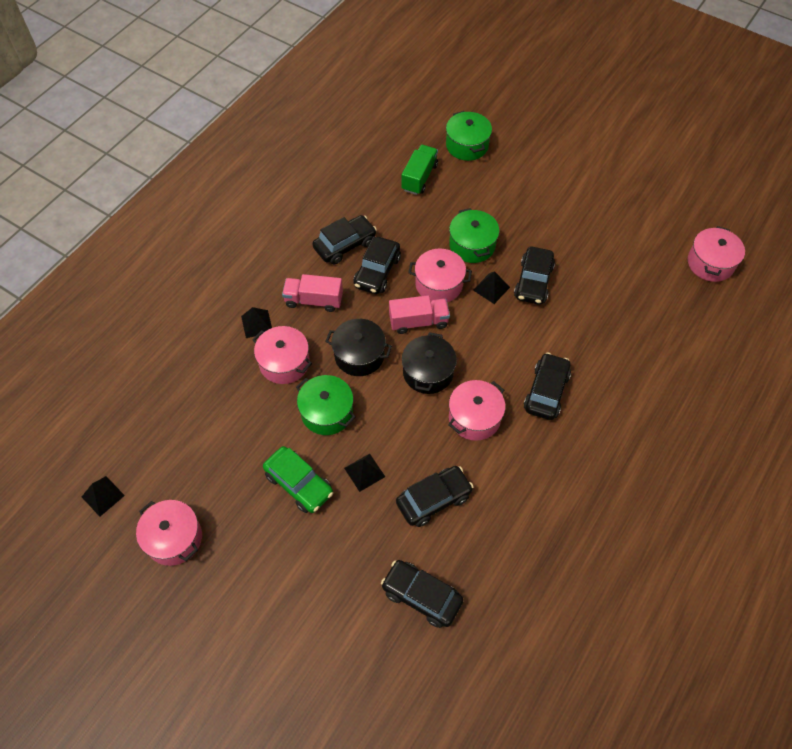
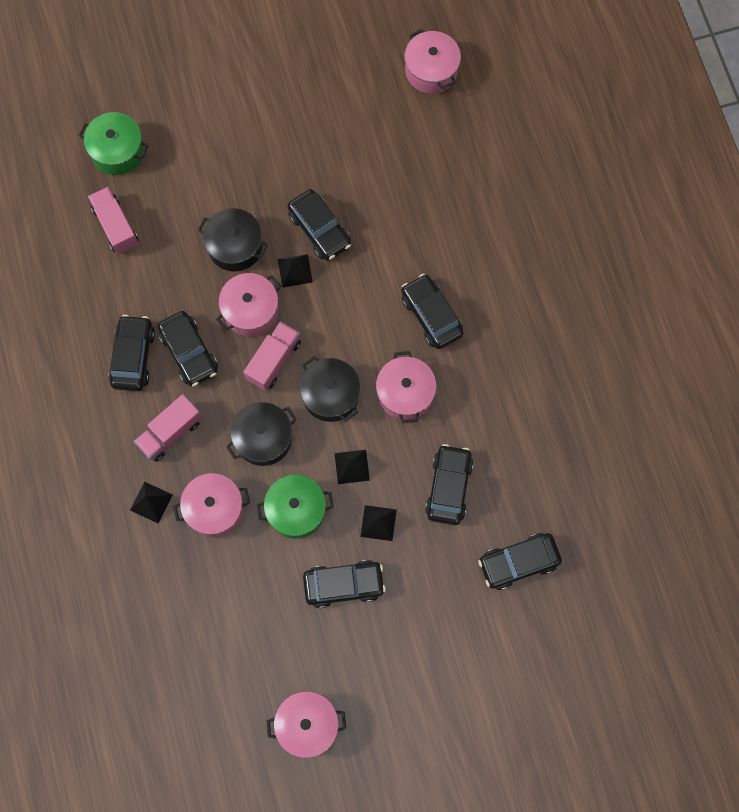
camera: 50 degrees left, 15 degrees up
black pyramid [82,476,125,517] -> black pyramid moved to [334,450,370,484]
green car [263,446,333,513] -> black car [303,560,386,608]
green truck [402,145,438,195] -> pink truck [88,187,139,254]
green pot [449,208,499,263] -> black pot [198,208,268,272]

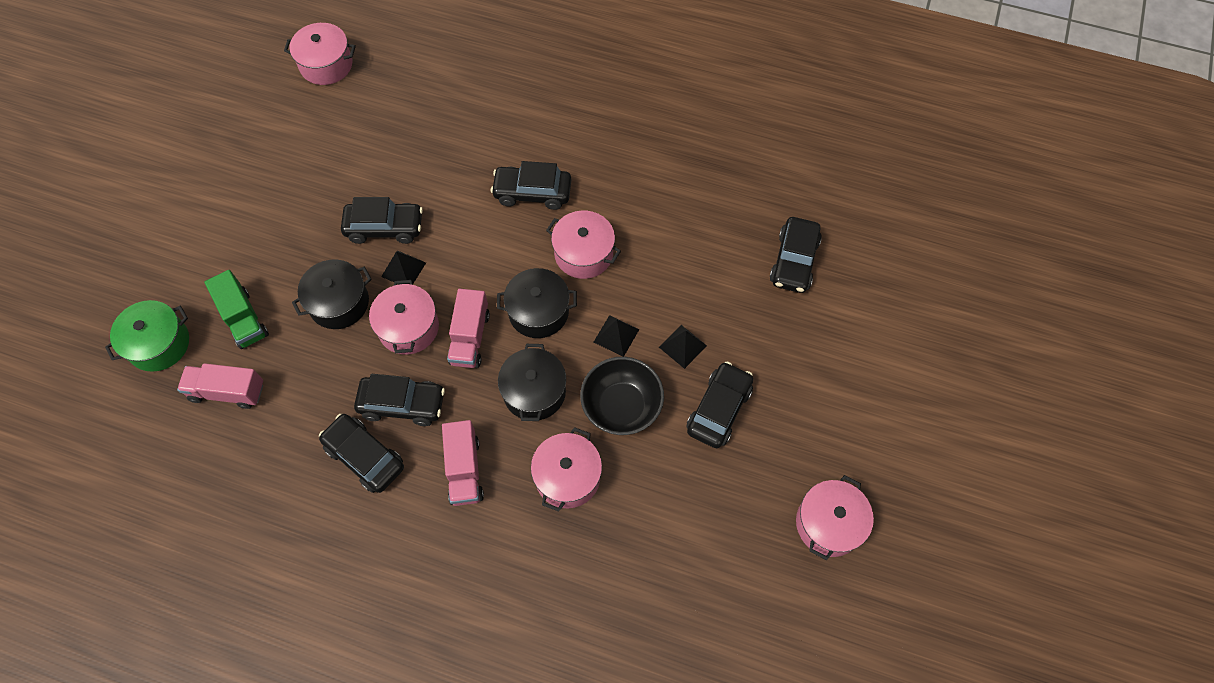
camera: 55 degrees left, 10 degrees down
black pyramid [130,482,173,523] -> none
pink truck [243,321,301,391] -> pink truck turned 150 degrees counterclockwise [447,289,490,368]
green pot [257,475,333,539] -> black bowl [580,357,664,435]
black car [425,444,474,525] -> none
none -> green truck [204,270,269,349]

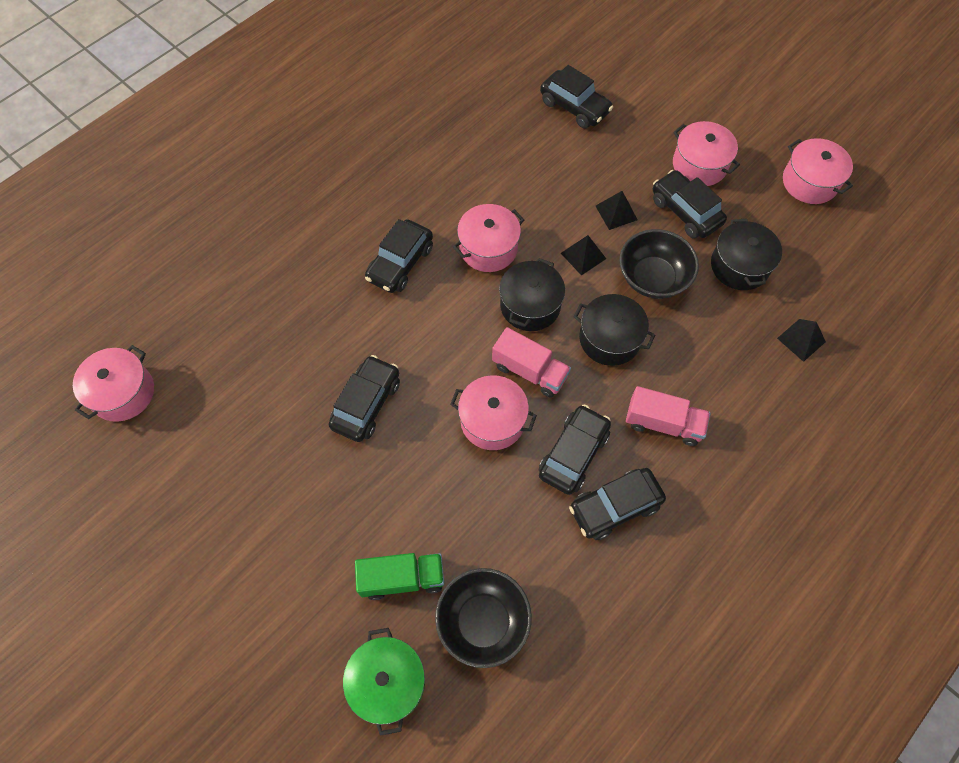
camera: 65 degrees left, 0 degrees up
pink truck [177,363,263,409] -> black bowl [435,568,532,668]
black pot [292,259,372,329] -> black pot moved to [711,218,782,290]
black pyramid [381,251,426,284] -> black pyramid moved to [777,319,826,362]
pink pot [531,427,602,512] -> pink pot moved to [673,121,740,186]

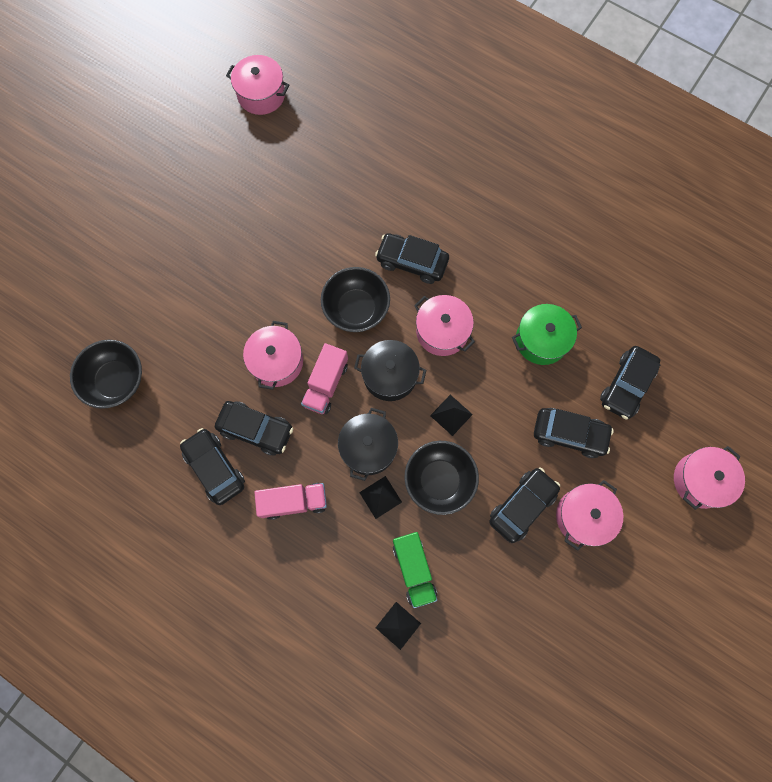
camera: 80 degrees right, 10 degrees up
black car [329,355,400,442] -> black car moved to [534,408,614,458]
green pot [343,628,425,736] -> green pot moved to [512,304,582,365]
green truck [355,553,444,600] -> green truck moved to [393,532,437,608]
black pyramid [596,191,638,230] -> black pyramid moved to [359,476,402,519]
pink truck [626,386,711,446] -> pink truck turned 105 degrees counterclockwise [254,483,327,520]
black pot [711,218,782,290] -> none
pink pot [783,138,853,204] -> pink pot moved to [674,446,745,510]
none -> black bowl [321,267,390,332]

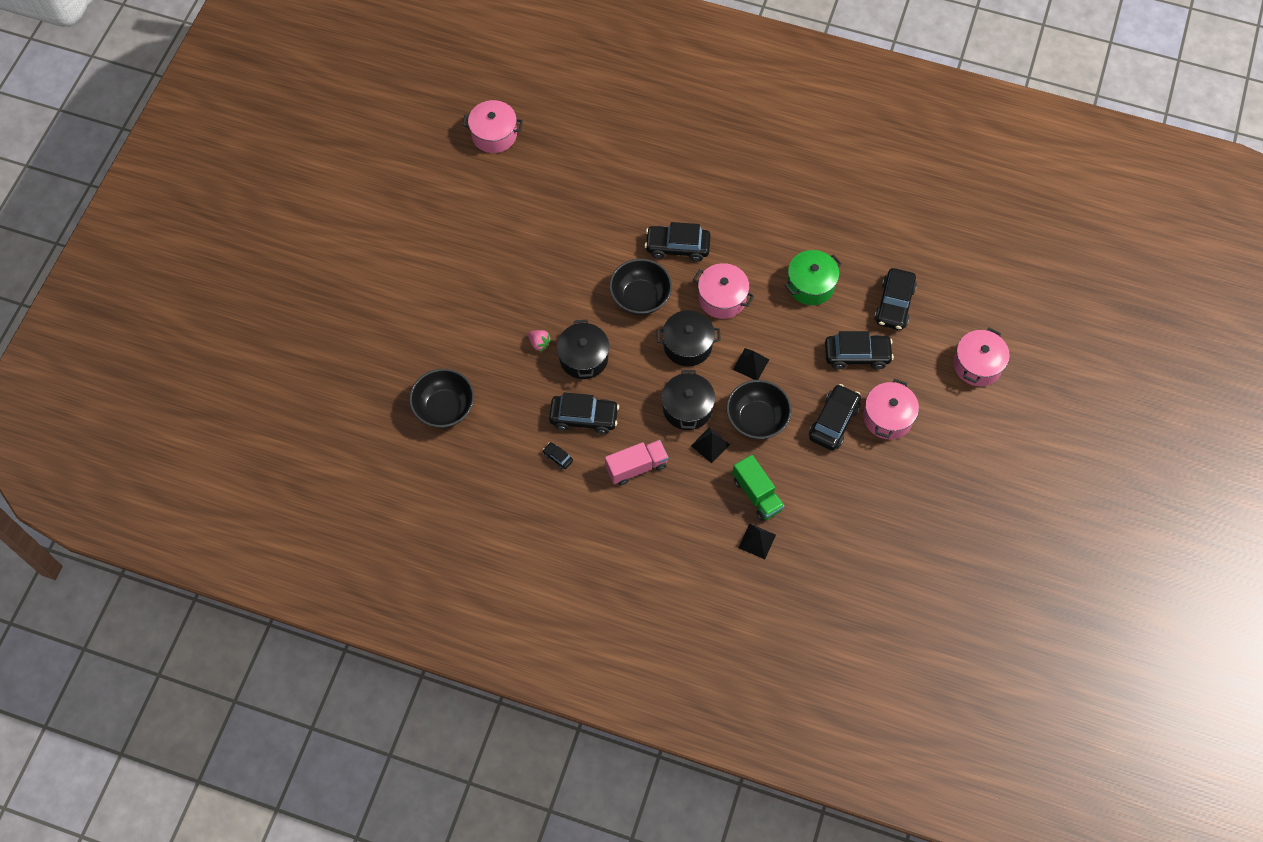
camera: 15 degrees left, 10 degrees down
black car [180,428,245,505] -> black car [543,442,573,470], size x0.46
pink pot [243,321,303,390] -> black pot [557,320,609,379]
pink truck [301,343,348,414] -> none
none -> pink strawberry [528,330,552,352]

